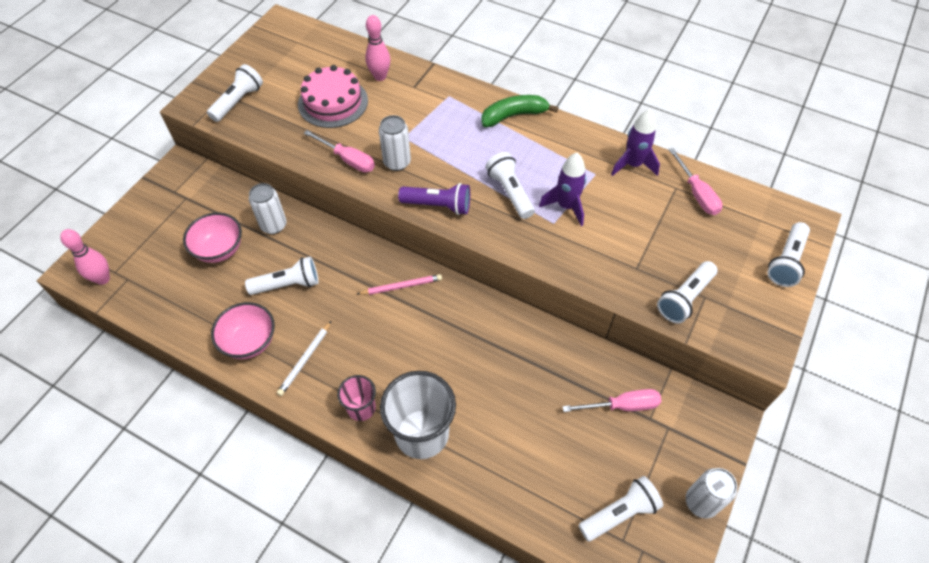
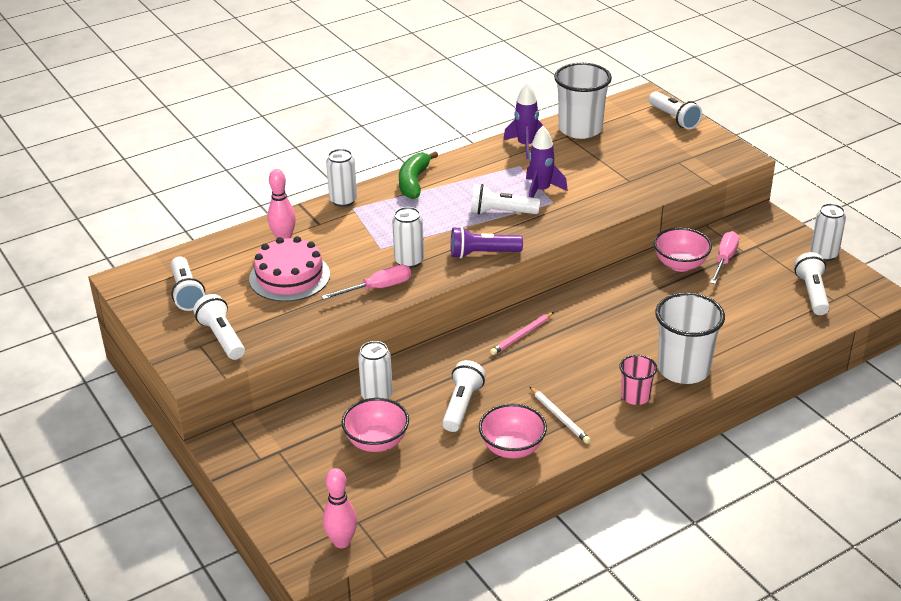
camera: 60 degrees left, 20 degrees down
pink pencil [357,274,442,295] -> pink pencil turned 150 degrees counterclockwise [490,312,554,355]
purple flashlight [398,183,470,215] -> purple flashlight turned 135 degrees counterclockwise [451,227,523,259]
white flashlight [657,261,717,324] -> white flashlight moved to [171,256,205,311]
pink screwdriver [669,148,722,215] -> white cup [554,63,612,139]
none -> white can [326,149,357,207]
none -> pink bowl [654,228,712,272]

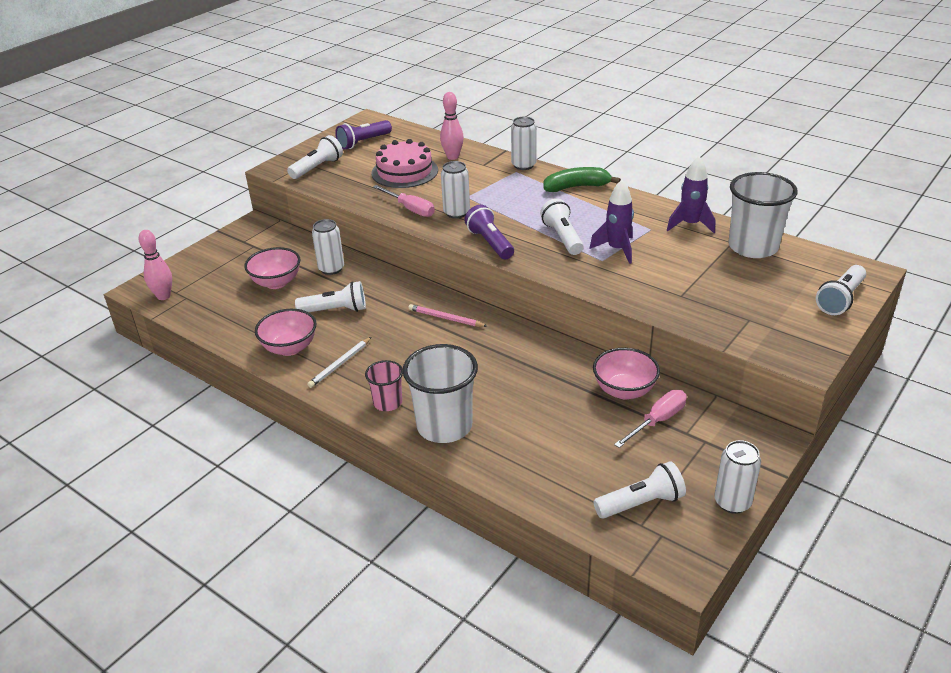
camera: 70 degrees right, 0 degrees up
white flashlight [171,256,205,311] -> purple flashlight [335,120,392,149]
pink screwdriver [710,231,739,284] -> pink screwdriver turned 45 degrees counterclockwise [614,390,687,448]

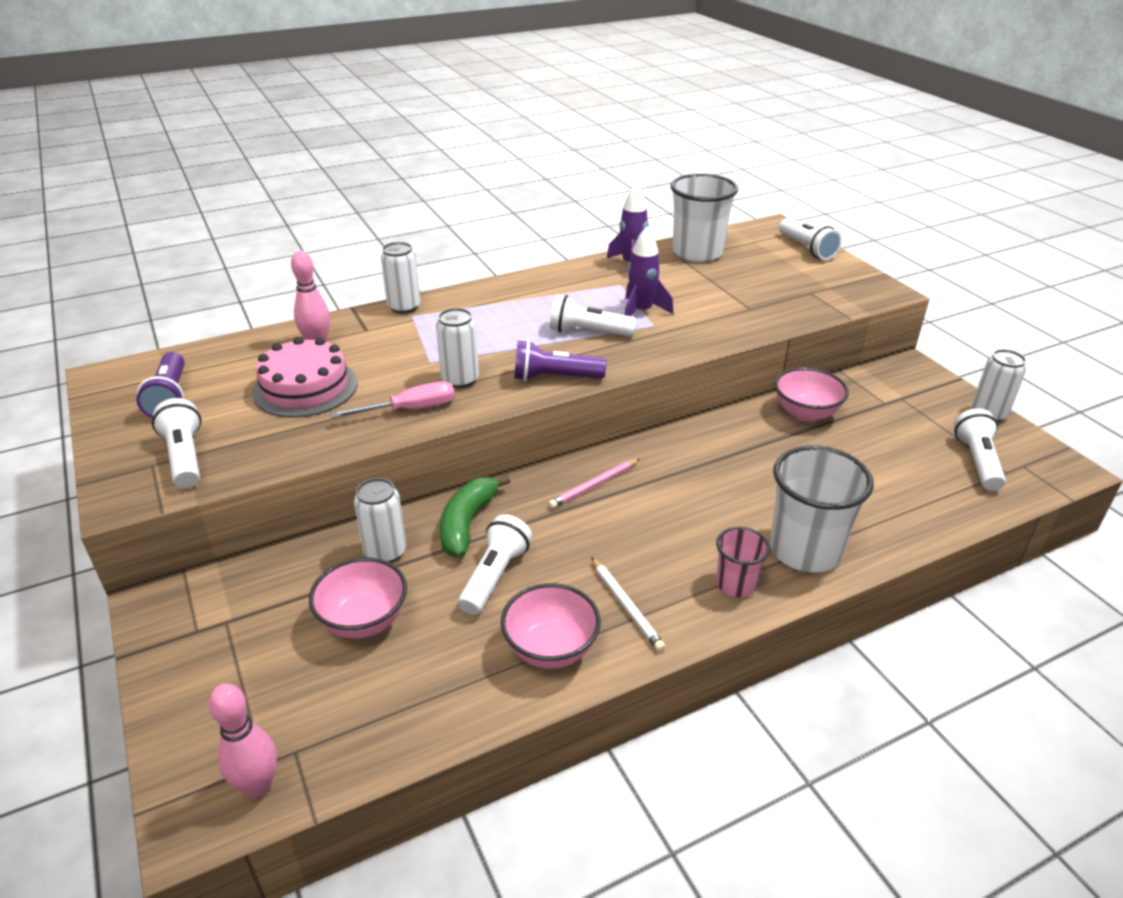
camera: 65 degrees left, 0 degrees up
green banana [543,167,621,192] -> green banana moved to [440,475,510,557]
pink screwdriver [614,390,687,448] -> none

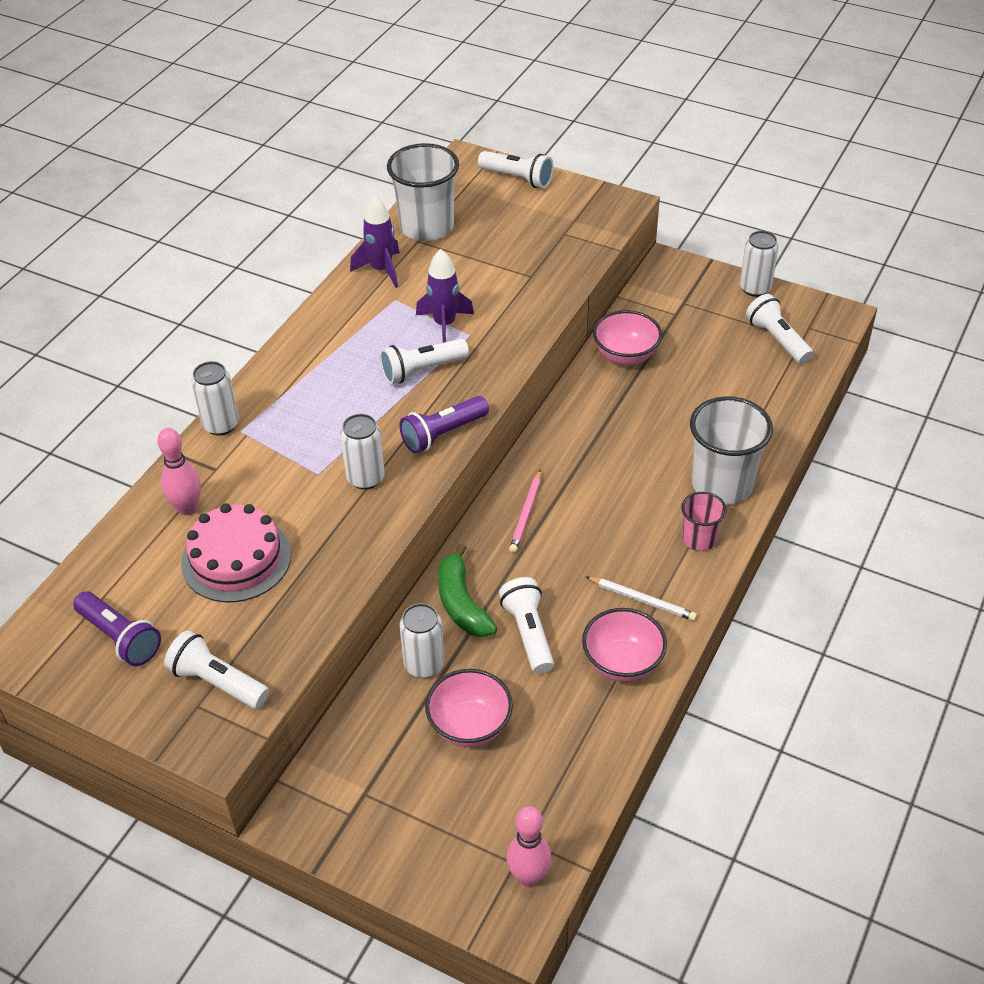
camera: 35 degrees left, 10 degrees up
pink screwdriver [330,381,455,418] -> none

